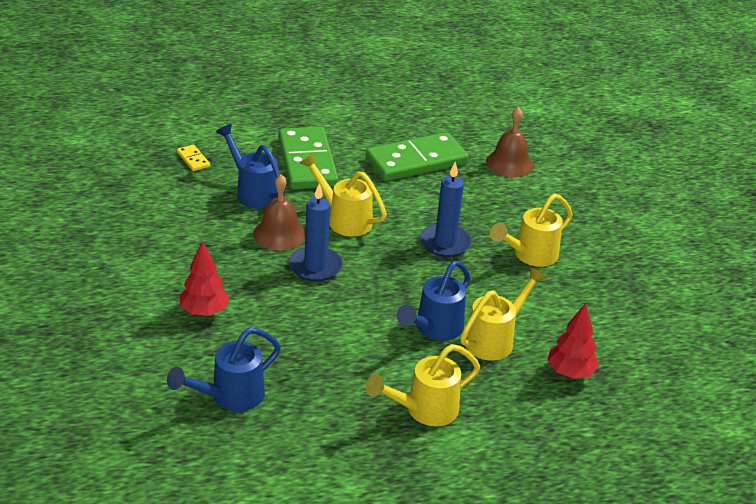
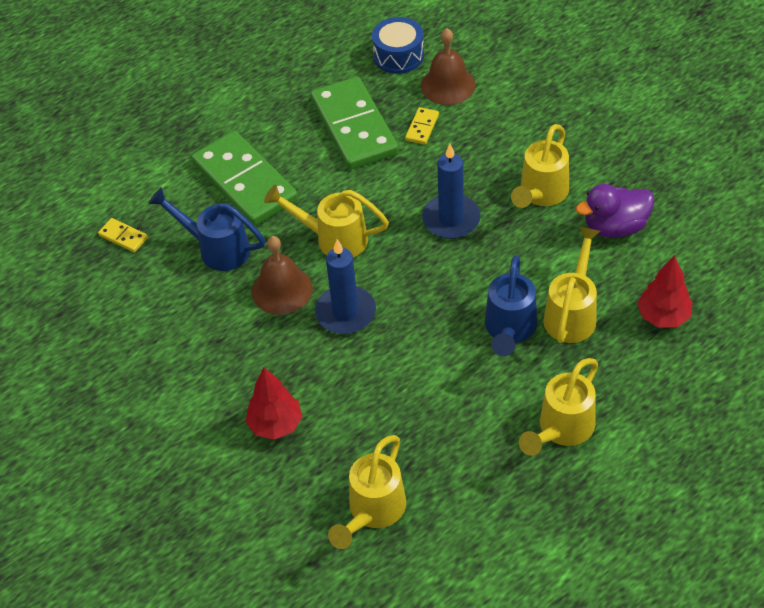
camera: 20 degrees left, 15 degrees up
blue watering can [167,328,281,412] -> yellow watering can [328,435,406,549]
green domino [365,132,469,181] -> green domino turned 60 degrees counterclockwise [311,76,399,170]
none -> blue drum [372,17,424,74]
none -> yellow domino [405,107,439,145]
none -> purple duck [576,184,655,238]

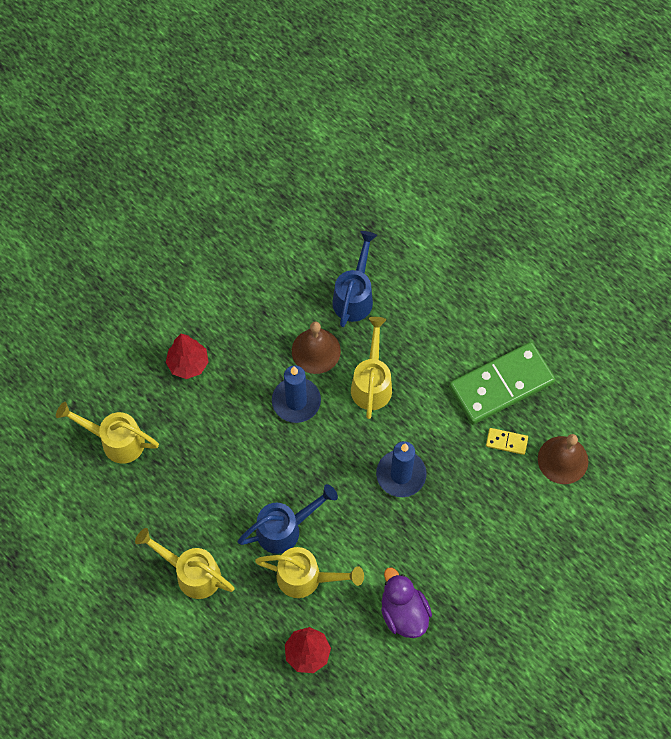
camera: 80 degrees right, 15 degrees up
yellow domino [98,218,148,252] -> none
green domino [191,131,298,226] -> none
blue drum [372,17,424,74] -> none
blue watering can [485,255,537,356] -> blue watering can turned 150 degrees clockwise [238,484,338,554]
yellow watering can [511,124,569,208] -> none

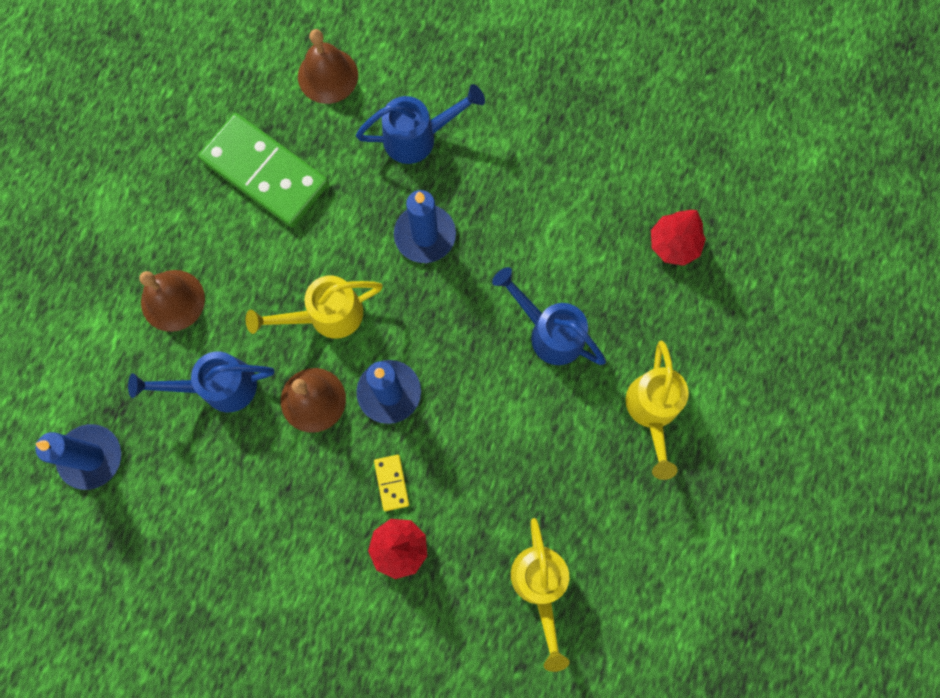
camera: 115 degrees left, 10 degrees up
yellow watering can [255,547,364,598] -> none
purple duck [381,567,432,638] -> none
yellow domino [486,428,528,455] -> yellow domino moved to [374,455,409,511]
none -> blue candle [35,424,121,490]
none -> brown bell [139,270,205,332]
none -> blue watering can [356,84,485,164]

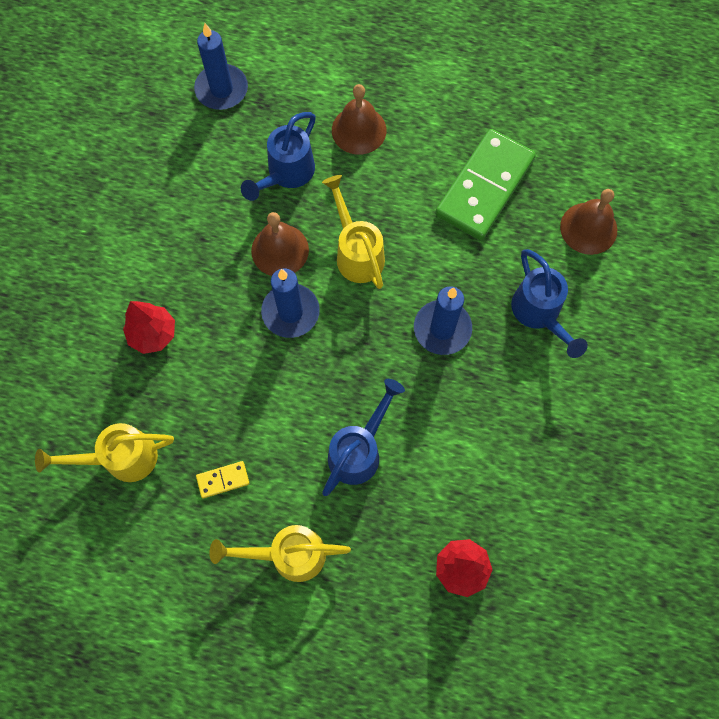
camera: 85 degrees right, 5 degrees down
blue watering can [128,351,274,413] -> blue watering can turned 135 degrees counterclockwise [241,112,316,201]
yellow domino [374,455,409,511] -> yellow domino moved to [196,461,249,498]

